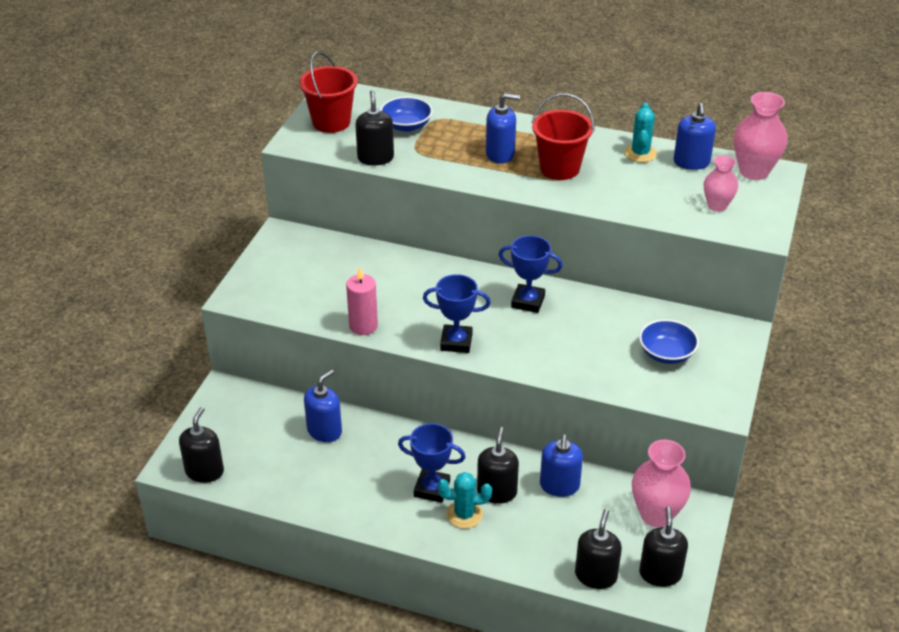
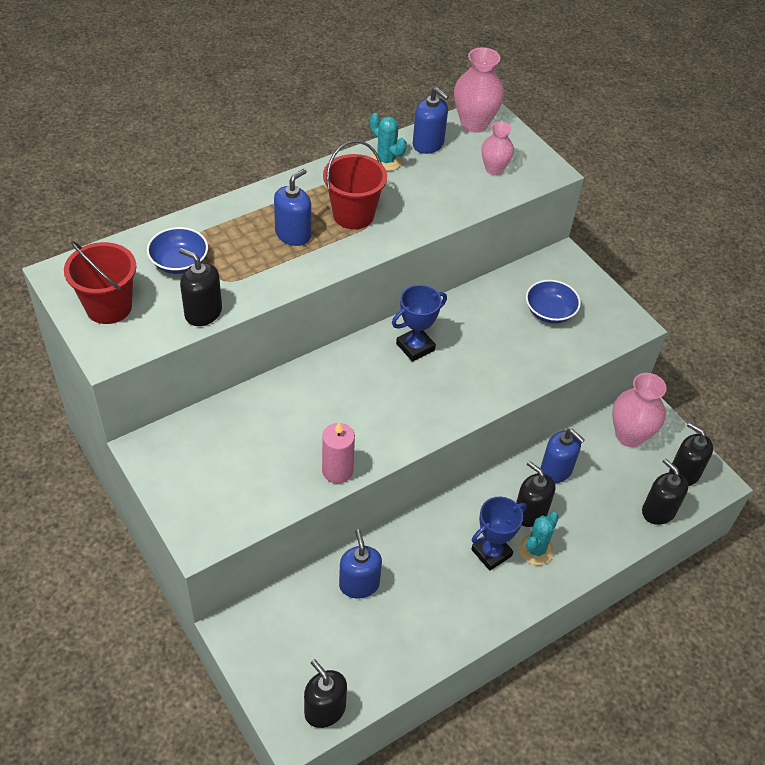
camera: 55 degrees left, 10 degrees up
blue trophy [423,274,491,353] -> none

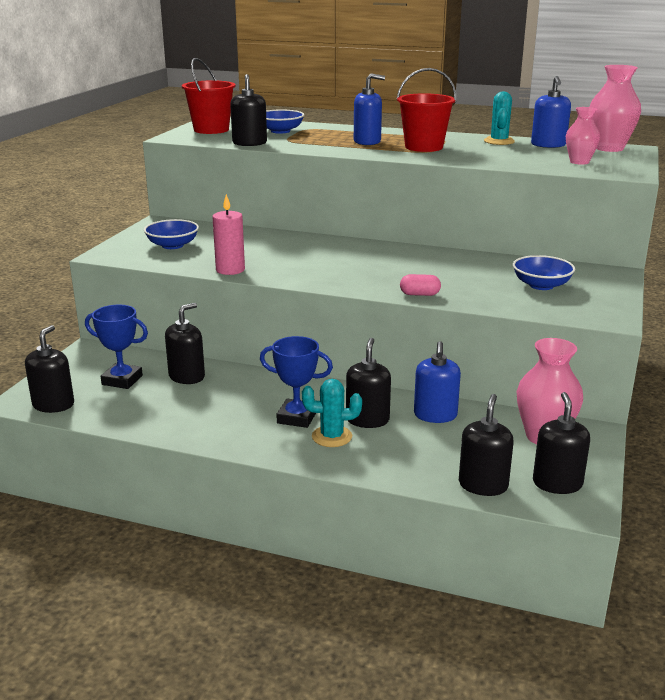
camera: 55 degrees right, 25 degrees down
blue soap dispenser [339,529,382,599] -> black soap dispenser [165,303,205,384]
blue trophy [392,285,447,362] -> blue trophy moved to [85,305,148,389]
none -> blue bowl [144,219,199,249]
none -> pink capsule [400,274,441,296]

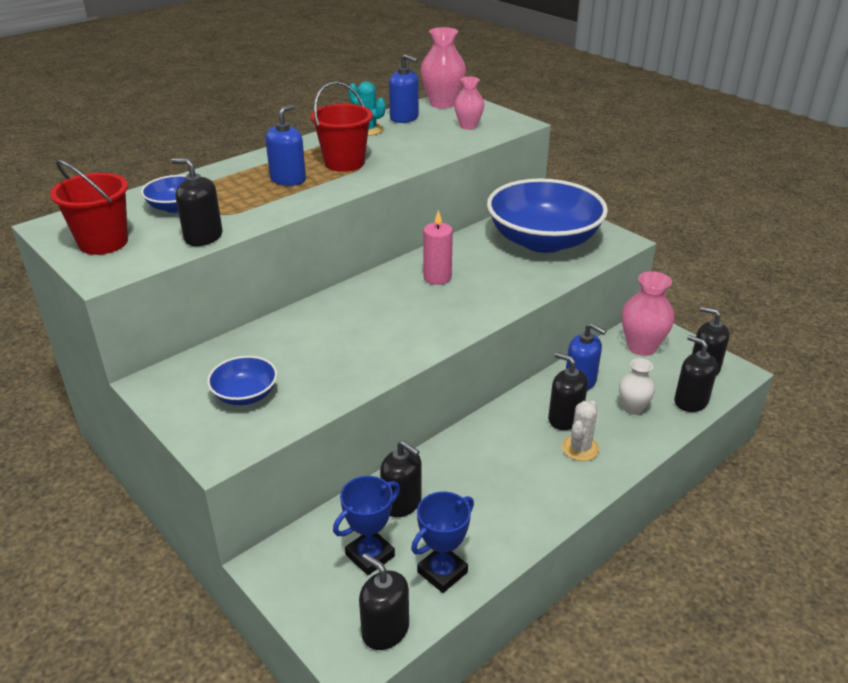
camera: 60 degrees left, 10 degrees up
black soap dispenser [165,303,205,384] -> black soap dispenser turned 150 degrees clockwise [380,440,422,517]
pink candle [212,194,245,275] -> pink candle moved to [424,210,453,285]
blue trophy [260,336,333,428] -> blue trophy moved to [411,492,474,593]
turquoise cactus [302,379,362,447] -> white cactus [562,401,599,461]
pink capsule [400,274,441,296] -> none
blue bowl [513,255,575,290] -> blue bowl [487,178,608,253], size x2.23
none -> white vase [619,358,655,415]

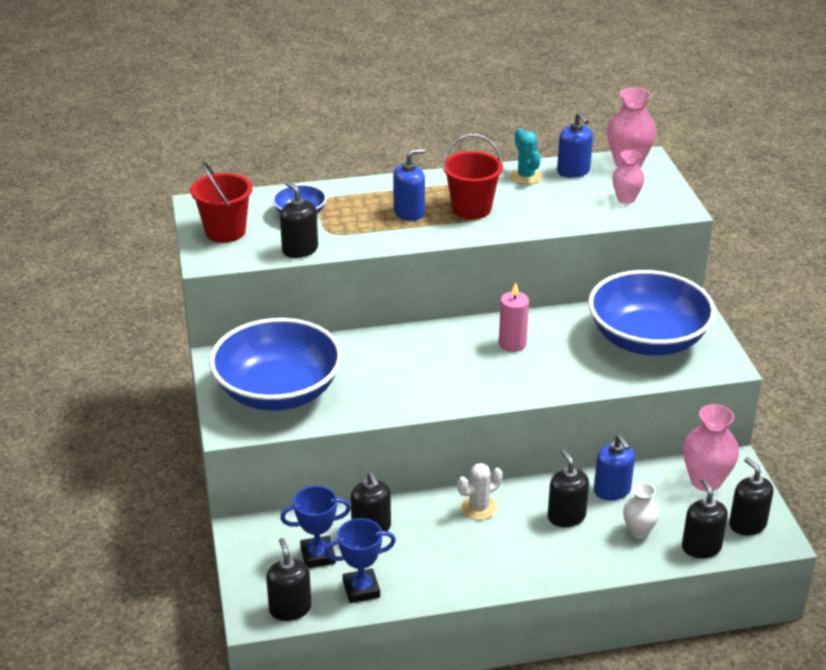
camera: 30 degrees right, 0 degrees up
blue bowl [207,356,277,405] -> blue bowl [209,318,342,411], size x2.23
white cactus [562,401,599,461] -> white cactus moved to [457,463,503,520]

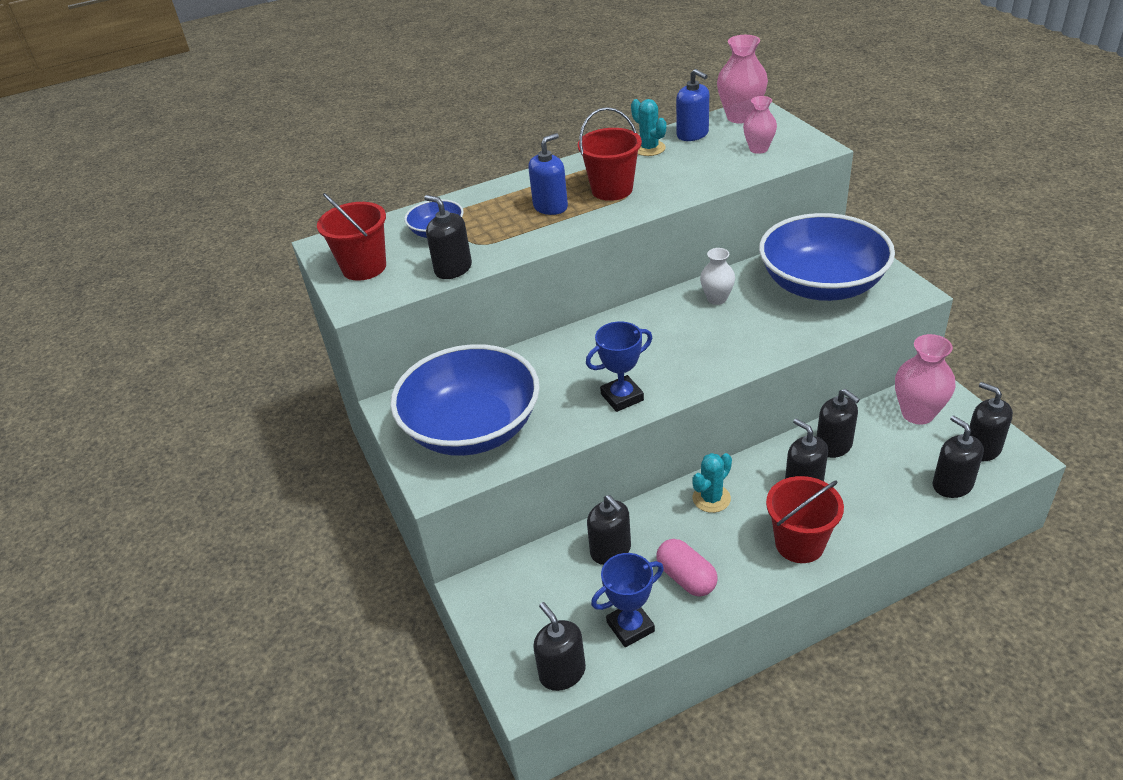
camera: 10 degrees left, 5 degrees up
blue trophy [280,486,351,568] -> blue trophy moved to [586,321,652,412]
white cactus [457,463,503,520] -> turquoise cactus [692,453,732,513]
pink candle [499,283,529,352] -> none
blue soap dispenser [594,435,635,500] -> black soap dispenser [816,389,860,458]
white vase [623,483,659,539] -> white vase moved to [700,248,735,305]
none -> pink capsule [656,539,717,596]
none -> red bucket [766,476,844,563]

